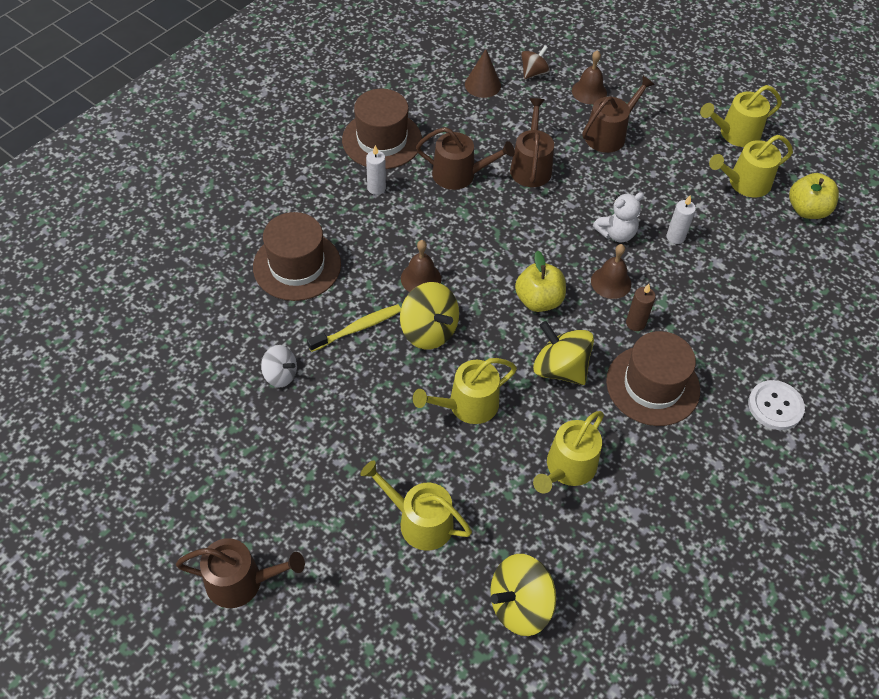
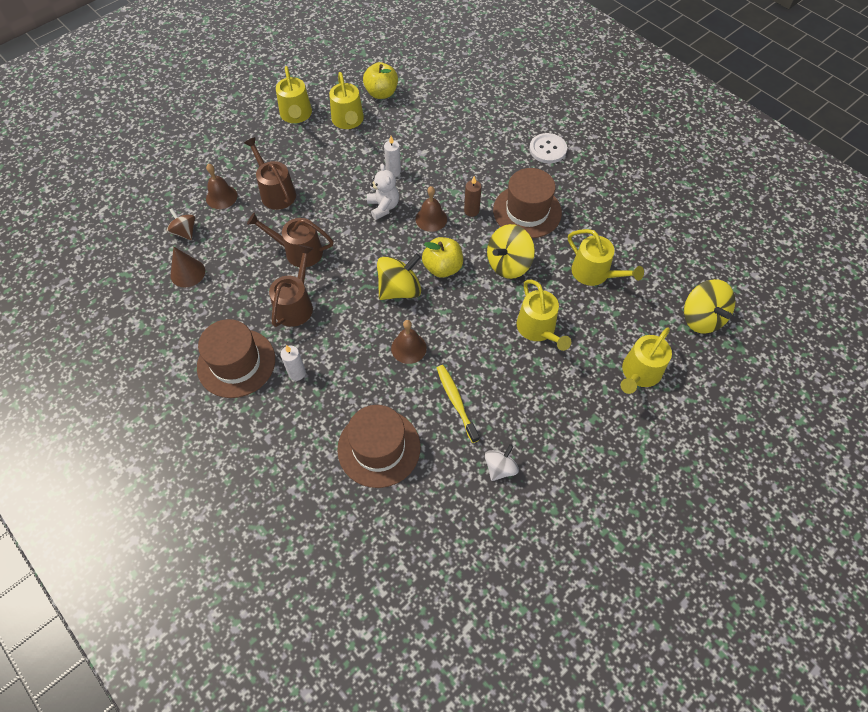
camera: 80 degrees left, 5 degrees up
brown watering can [176,538,305,608] -> none
yellow spinning top [400,282,459,349] -> yellow spinning top moved to [377,253,421,300]

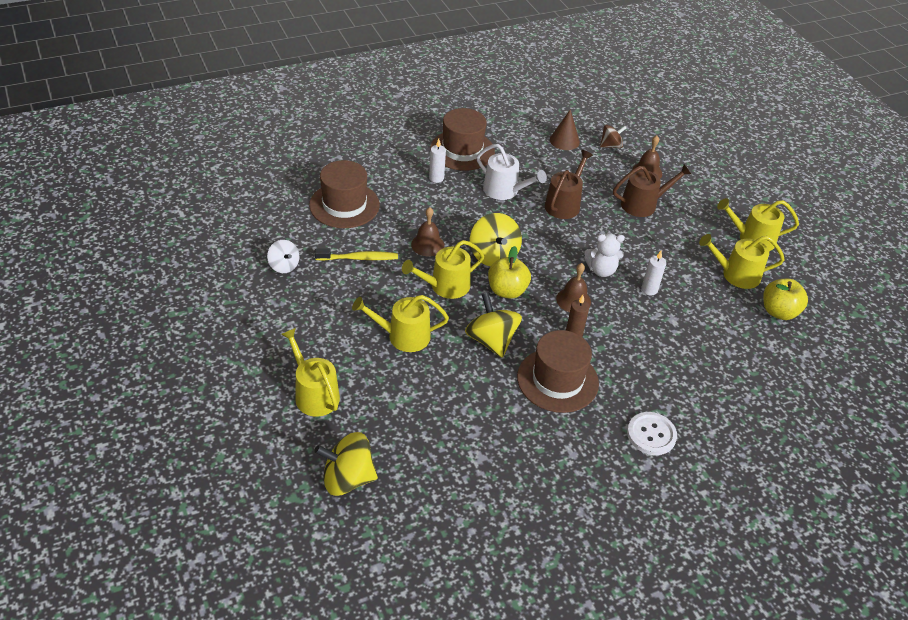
camera: 105 degrees right, 15 degrees down
brown watering can [269,245,314,327] -> white watering can [477,144,547,200]
yellow watering can [568,229,644,286] -> yellow watering can moved to [402,240,485,299]

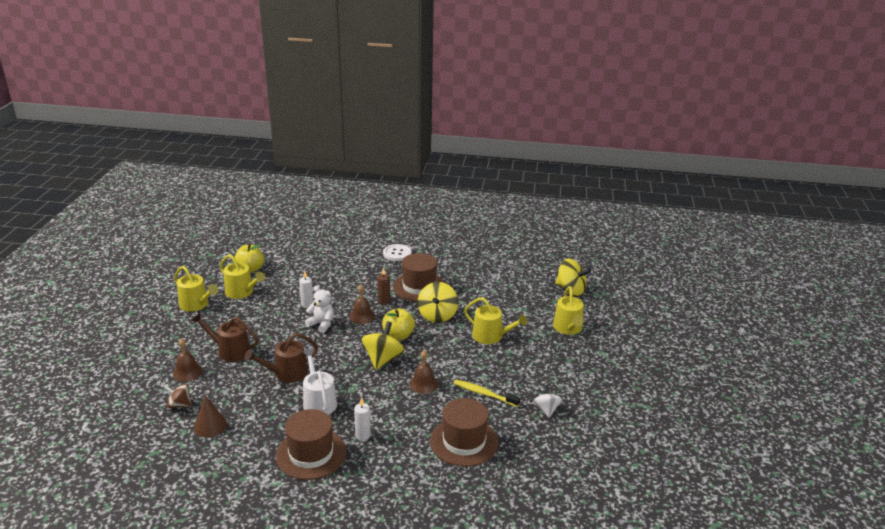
camera: 145 degrees left, 15 degrees down
yellow watering can [402,240,485,299] -> none

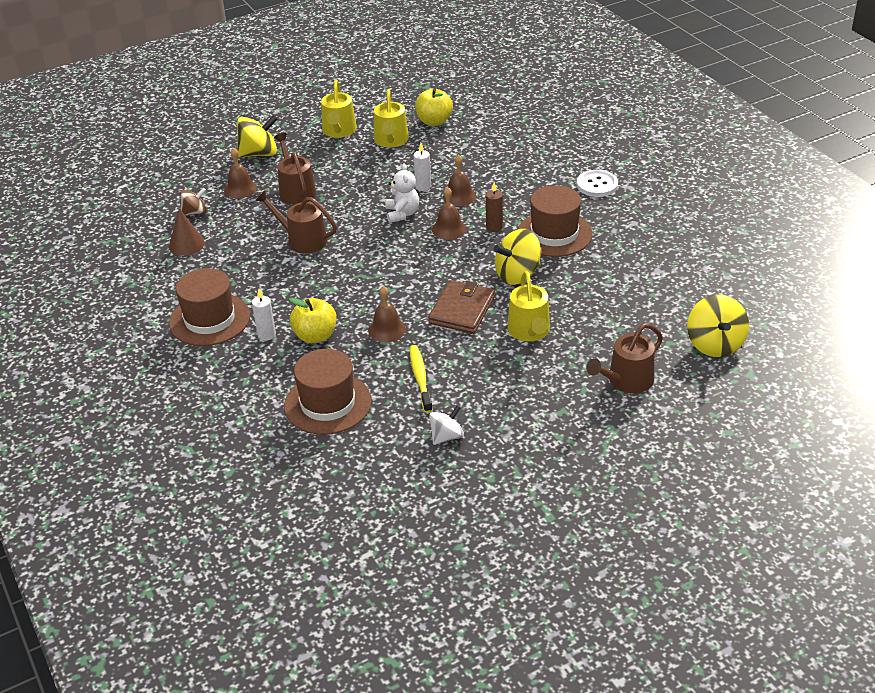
camera: 55 degrees right, 10 degrees up
brown spinning top [164,384,192,408] -> brown spinning top turned 90 degrees clockwise [180,188,206,216]
white watering can [303,349,337,415] -> none
yellow spinning top [362,321,405,370] -> yellow spinning top moved to [237,115,278,157]
yellow apple [382,308,415,340] -> yellow apple moved to [289,297,336,343]
yellow watering can [553,286,584,335] -> brown watering can [586,324,663,394]
none -> brown wallet [428,280,495,334]
none -> brown bell [443,154,476,206]

